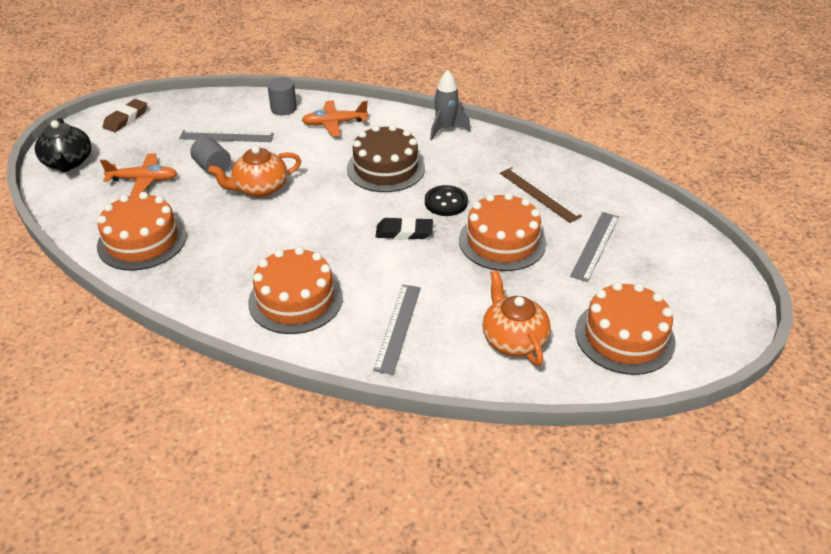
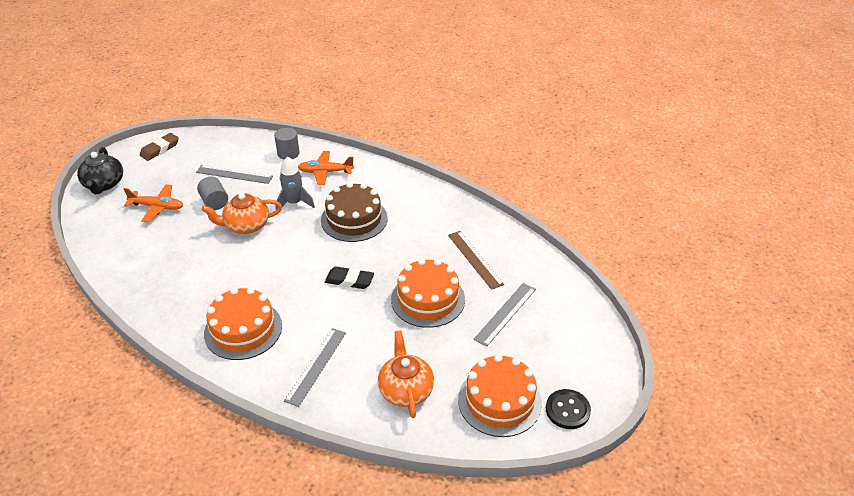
camera: 10 degrees right, 0 degrees up
orange cake [97,192,187,271] -> none
black button [425,185,468,216] -> black button moved to [546,389,591,429]
grey rocket [430,70,471,141] -> grey rocket moved to [276,156,315,209]

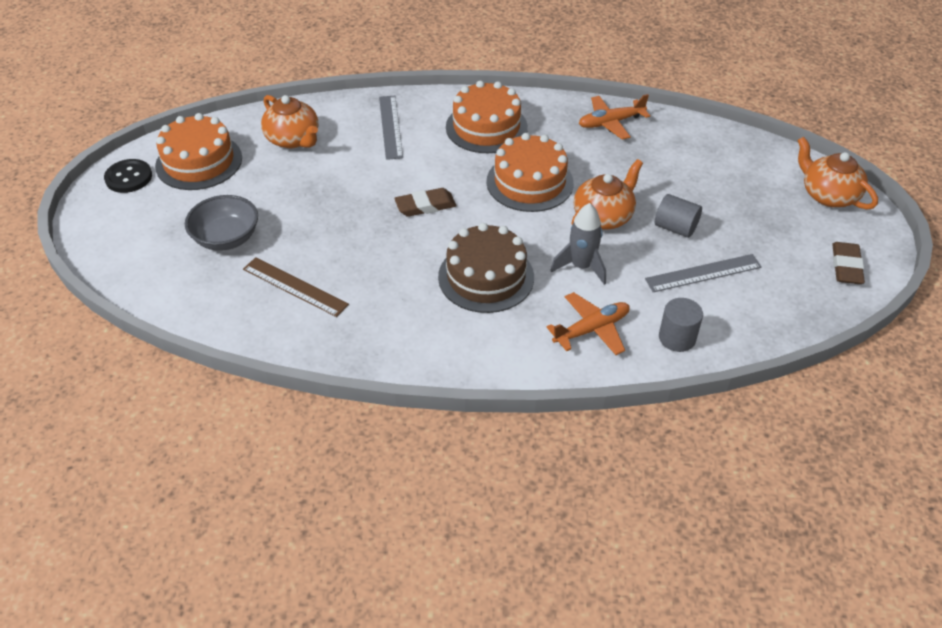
camera: 150 degrees right, 5 degrees up
black teapot [77,147,123,194] -> orange teapot [797,137,878,210]
orange plane [124,184,183,222] -> orange plane moved to [579,94,650,140]
black eraser [325,267,374,289] -> brown eraser [394,188,456,217]
orange cake [391,258,465,328] -> orange cake moved to [486,133,574,212]
grey ruler [474,283,536,347] -> grey bowl [185,195,258,251]

